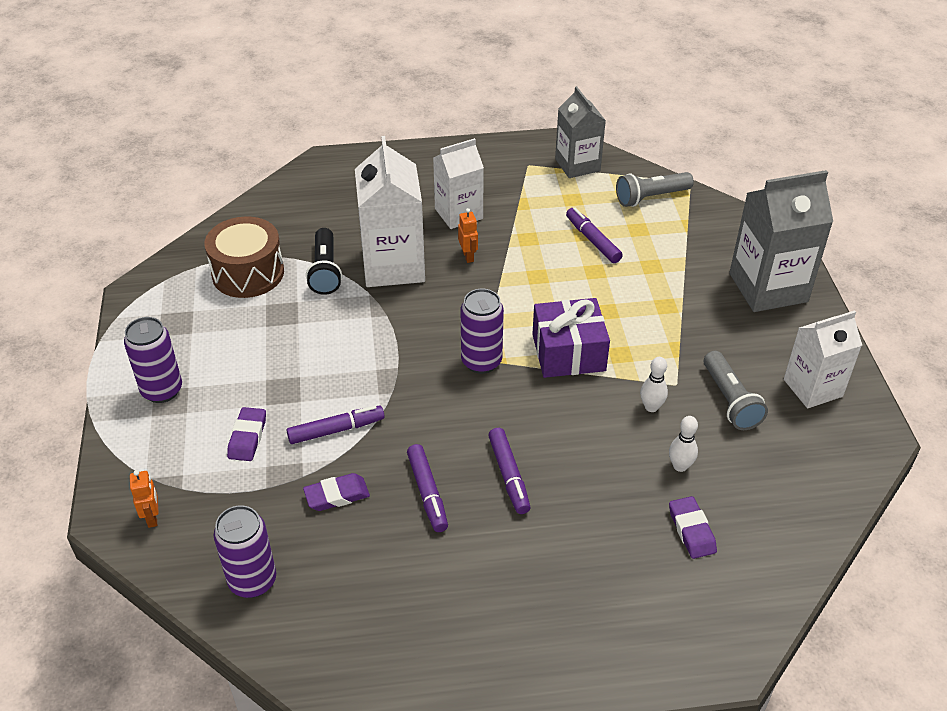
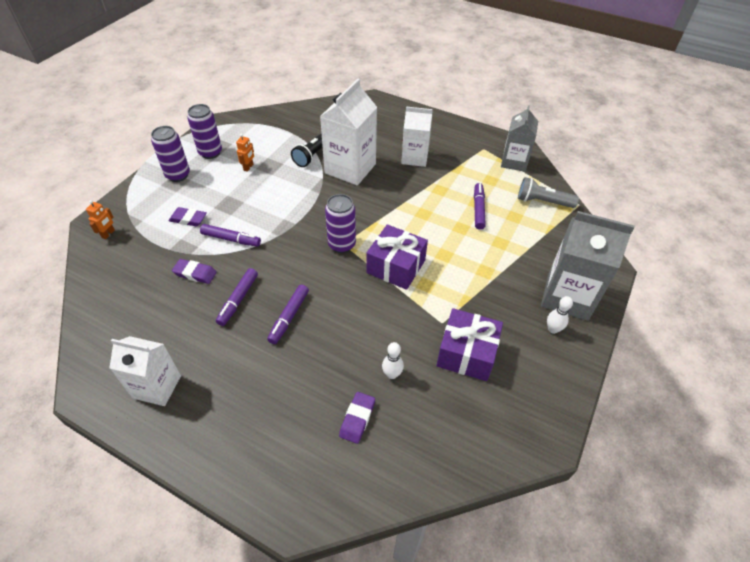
camera: 35 degrees right, 5 degrees up
brown drum [205,216,284,298] -> none
purple can [214,505,276,598] -> purple can moved to [187,104,222,159]
purple eraser [227,407,266,461] -> purple eraser turned 60 degrees clockwise [169,207,207,226]
orange robot [458,208,478,263] -> orange robot moved to [236,134,254,172]
white bowling pin [640,357,668,412] -> white bowling pin moved to [547,296,573,334]
grey flashlight [704,351,768,430] -> purple gift [436,308,503,381]
white carton [784,310,862,408] -> white carton moved to [109,336,181,406]

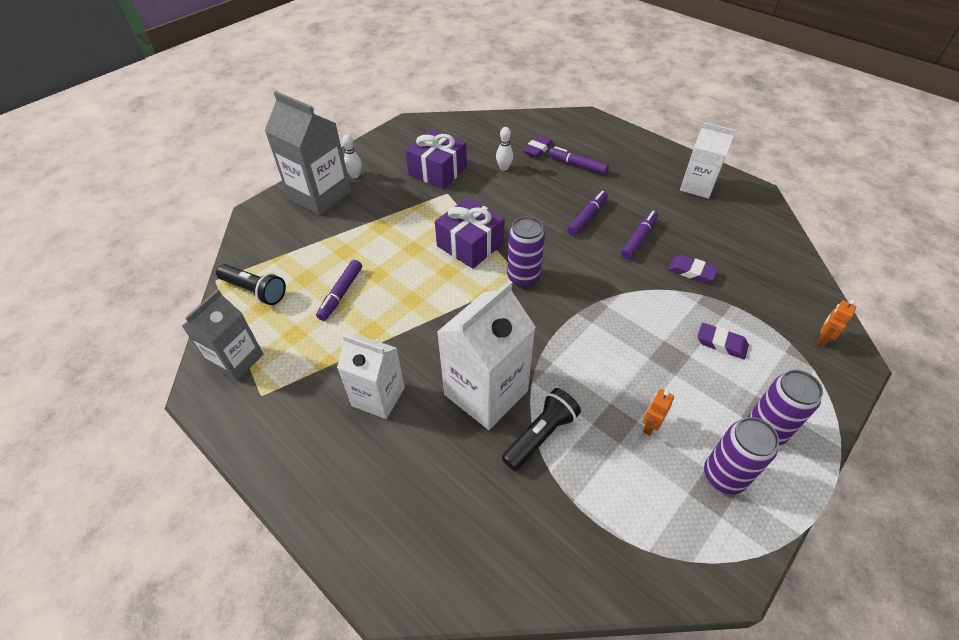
camera: 165 degrees left, 0 degrees up
purple marker [200,224,261,247] -> purple marker moved to [549,146,609,175]
grey flashlight [518,177,579,208] -> black flashlight [216,264,286,305]

